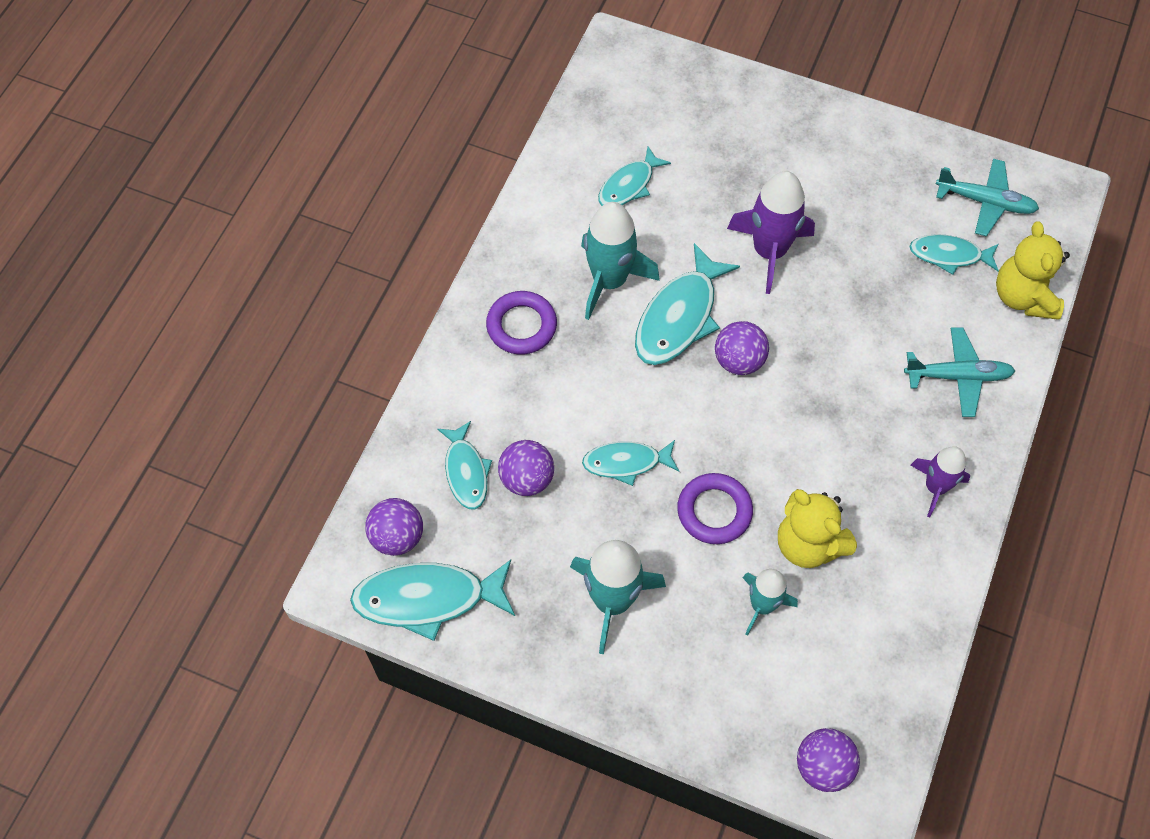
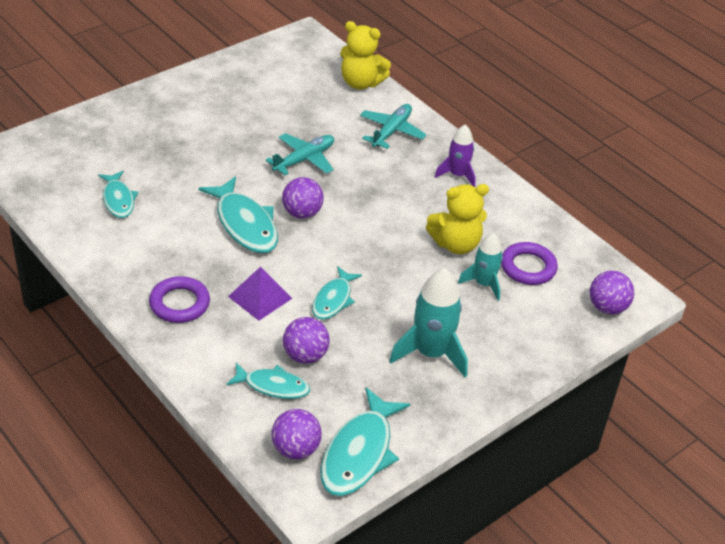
camera: 65 degrees left, 20 degrees down
turquoise rocket [581,202,660,320] -> none
purple ring [677,473,753,544] -> purple ring moved to [501,242,558,285]
purple rocket [727,171,815,294] -> none
turquoise fish [909,234,999,275] -> none
turquoise plane [936,159,1039,237] -> turquoise plane moved to [266,133,334,175]
none -> purple pyramid [228,267,293,321]

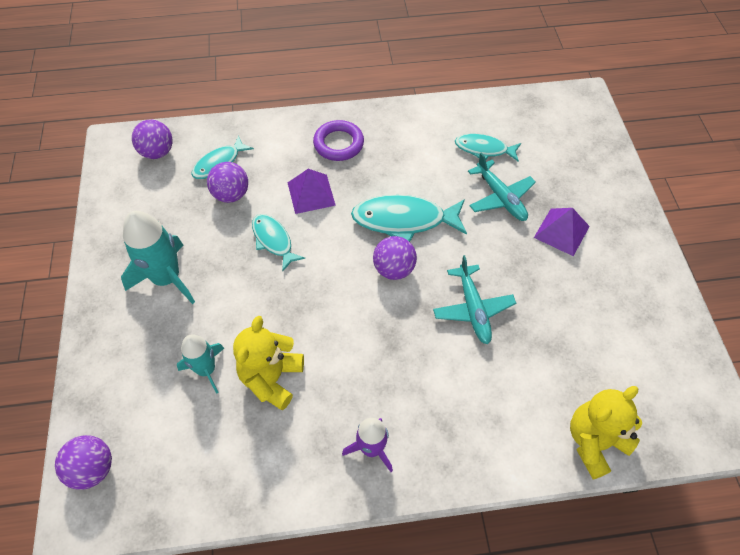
camera: 125 degrees right, 15 degrees up
turquoise fish [321,387,410,496] -> none
turquoise plane [360,104,427,149] -> turquoise plane moved to [468,152,536,221]
purple ring [501,242,558,285] -> none
none -> purple pyramid [534,208,590,256]

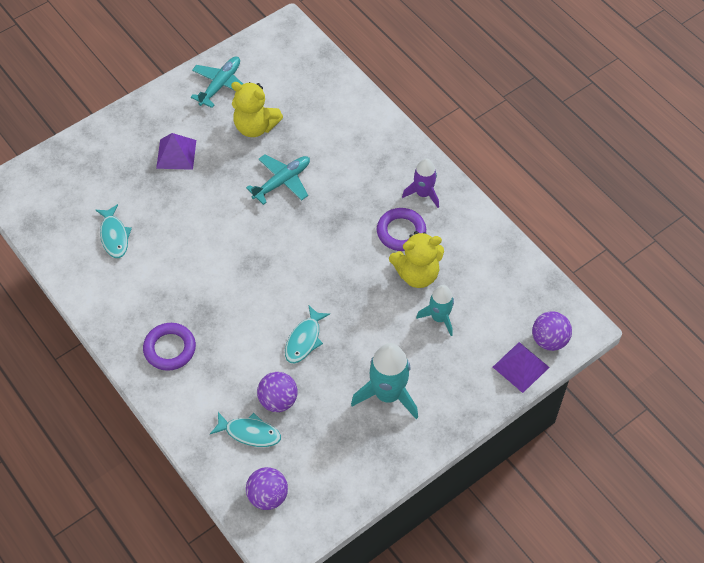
camera: 120 degrees left, 0 degrees up
purple pyramid [288,169,336,214] -> purple pyramid moved to [493,342,549,393]
turquoise fish [351,195,467,242] -> none
purple ball [373,236,417,280] -> none
turquoise plane [468,152,536,221] -> turquoise plane moved to [191,56,243,108]
yellow teddy bear [570,386,642,479] -> yellow teddy bear moved to [231,82,283,137]
none -> purple ring [377,208,426,251]

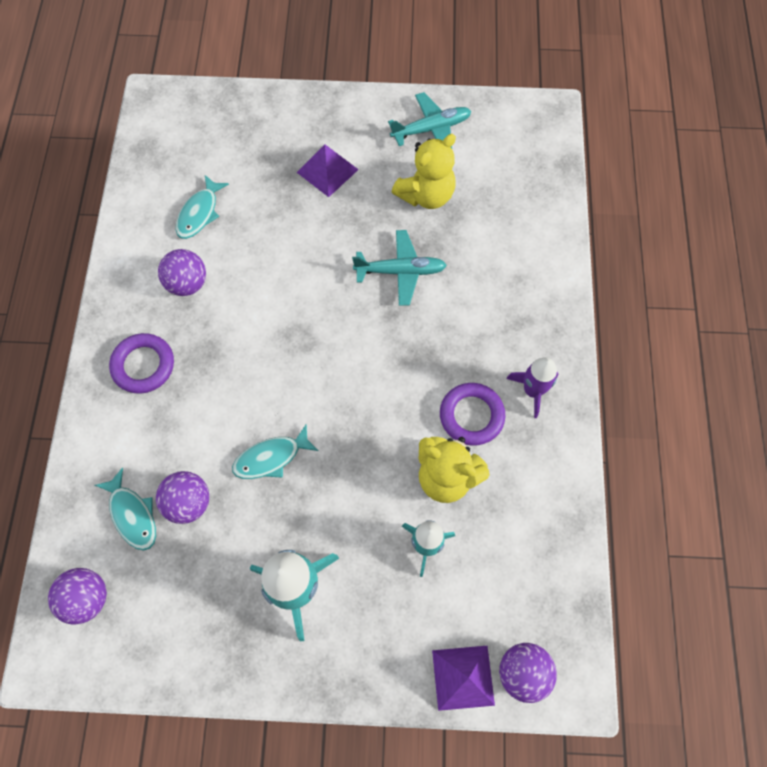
camera: 40 degrees right, 10 degrees up
yellow teddy bear [231,82,283,137] -> yellow teddy bear turned 105 degrees counterclockwise [391,134,456,209]
none -> purple ball [158,249,206,296]

